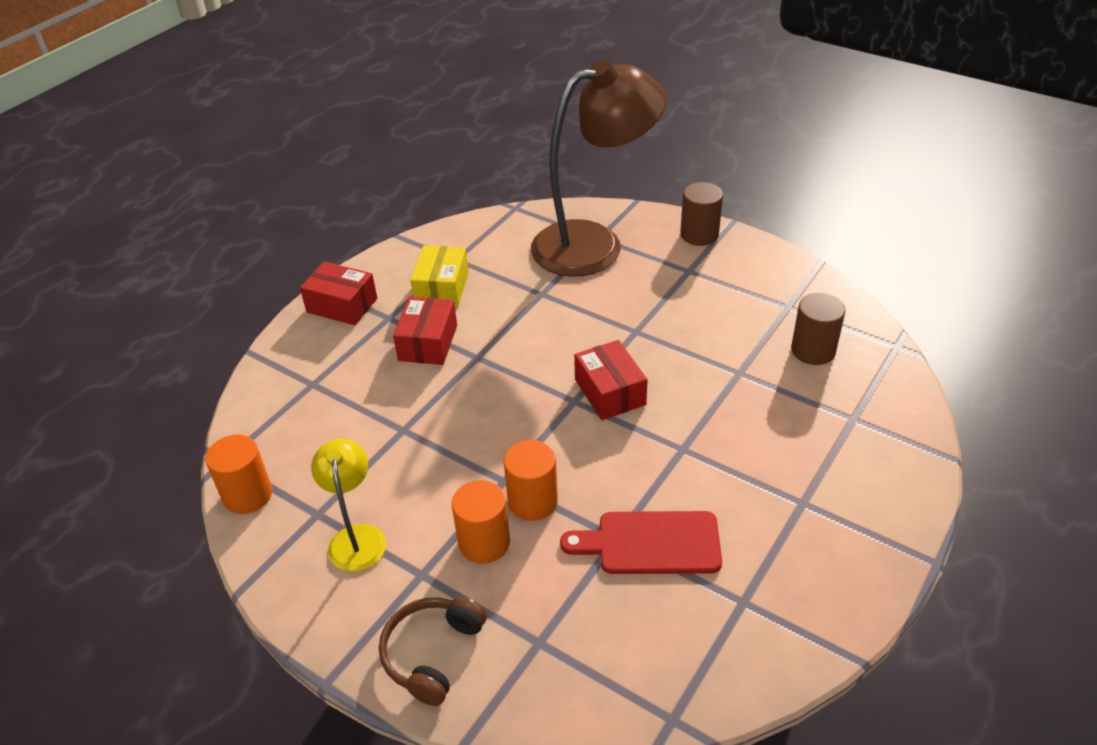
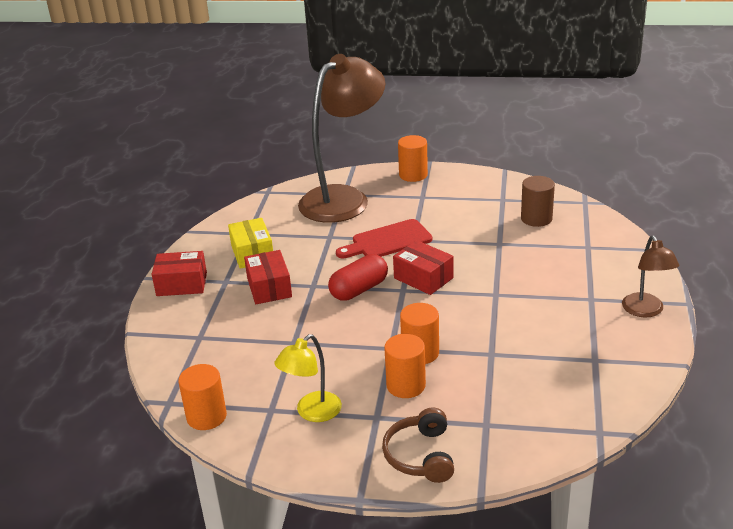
camera: 25 degrees left, 10 degrees down
yellow lamp [311,439,386,572] -> yellow lamp turned 105 degrees counterclockwise [274,334,342,422]
red cutting board [560,511,722,574] -> red cutting board moved to [336,219,432,259]
brown cylinder [680,182,723,246] -> orange cylinder [398,135,428,182]
none -> red capsule [328,254,388,301]
none -> brown lamp [622,235,680,317]

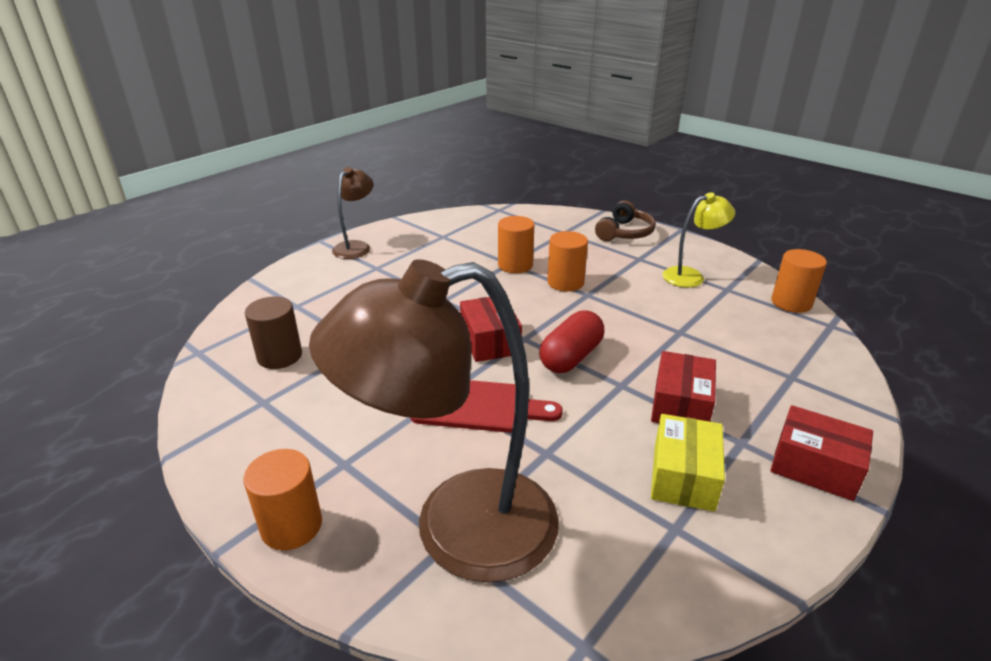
camera: 150 degrees left, 0 degrees up
red capsule [328,254,388,301] -> red capsule turned 45 degrees counterclockwise [539,310,604,373]
orange cylinder [384,334,426,398] -> orange cylinder moved to [498,216,534,273]

